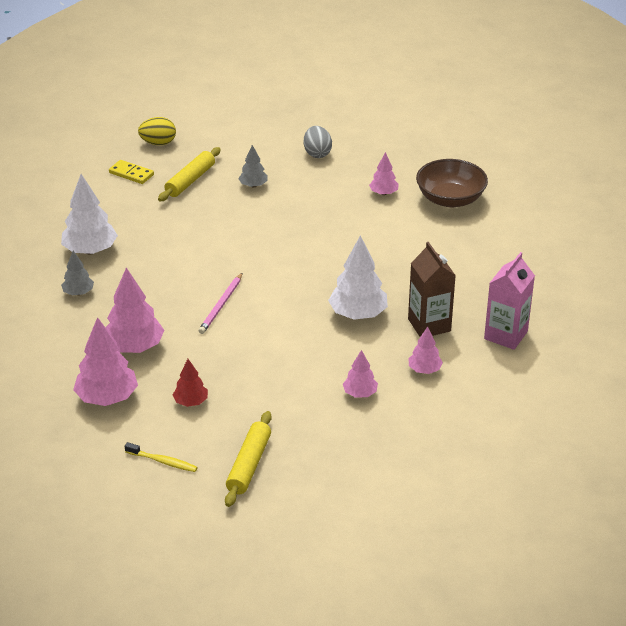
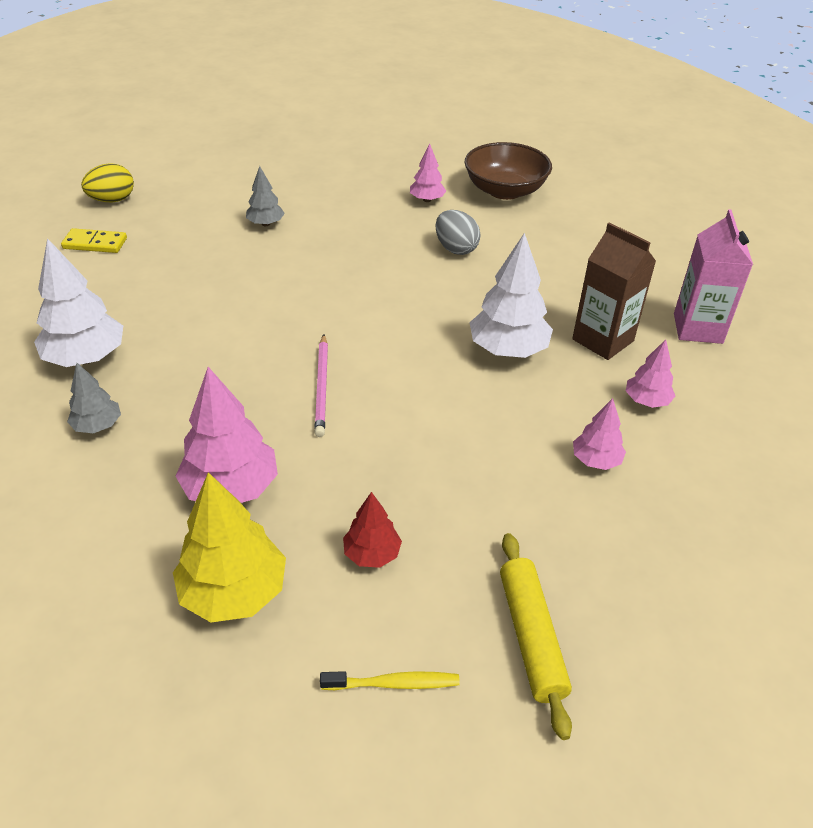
camera: 25 degrees left, 5 degrees up
pink tree [73,317,138,406] -> yellow tree [173,472,286,622]
yellow rolling pin [158,147,221,201] -> none
grey egg [304,126,332,158] -> grey egg moved to [436,210,481,255]

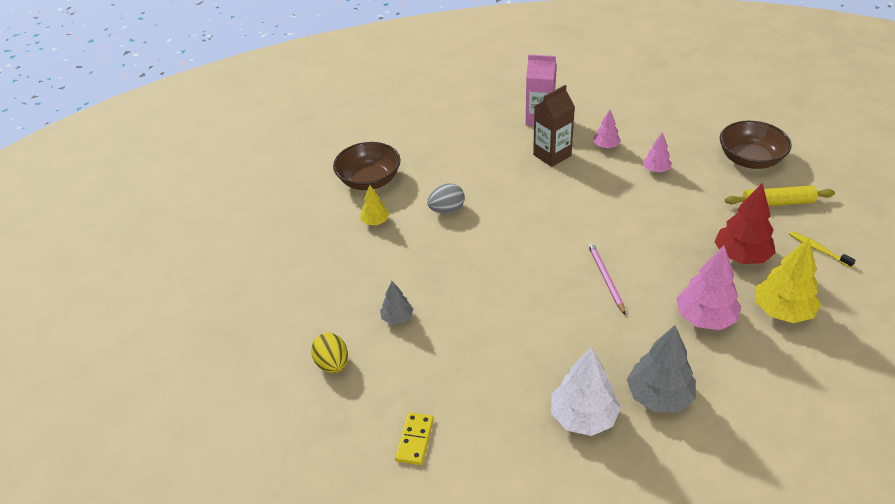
camera: 80 degrees left, 0 degrees up
grey tree [67,363,121,433] -> grey tree [627,325,696,412], size x1.80
yellow egg [81,163,134,202] -> yellow egg moved to [311,333,348,373]
pink pencil [314,334,328,437] -> pink pencil turned 105 degrees counterclockwise [588,242,625,314]
yellow toothbrush [320,671,460,690] -> yellow toothbrush turned 45 degrees counterclockwise [789,231,856,268]
red tree [343,492,402,568] -> red tree [714,183,776,264], size x1.80
pink tree [410,144,446,202] -> yellow tree [360,185,390,225]
white tree [470,233,553,358] -> none
none -> brown bowl [720,121,792,169]

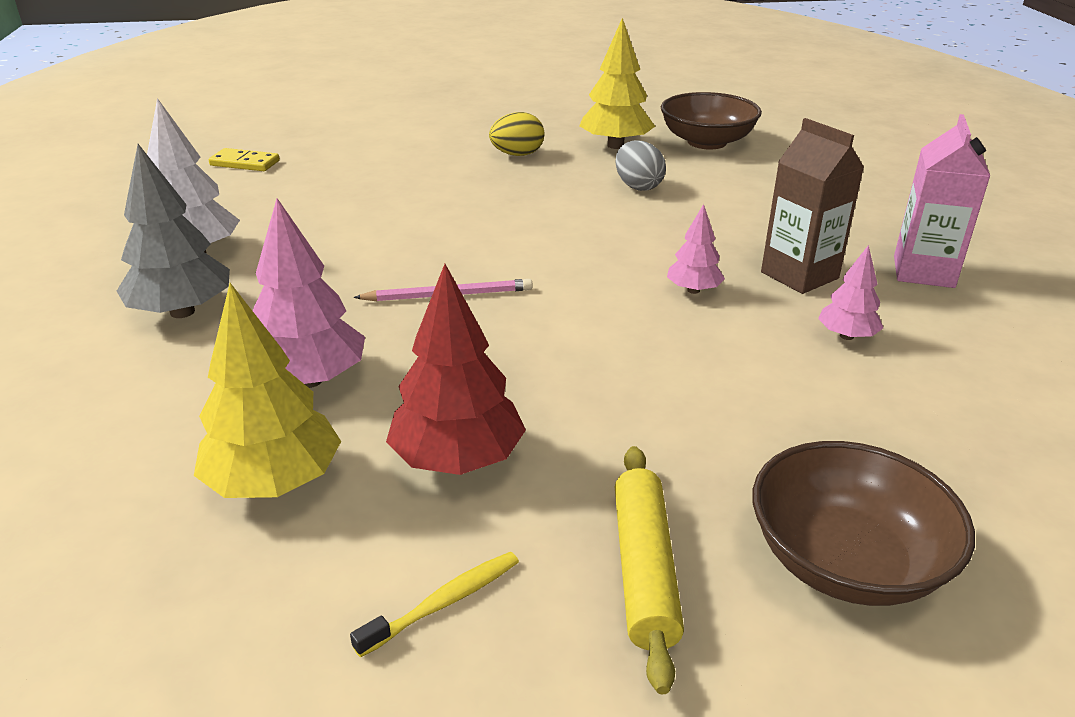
camera: 90 degrees right, 10 degrees down
yellow egg [311,333,348,373] -> yellow egg moved to [489,112,544,156]
yellow tree [360,185,390,225] -> yellow tree [579,18,655,149], size x1.80
grey tree [380,281,413,324] -> none
pink tree [643,132,672,172] -> pink tree moved to [667,204,725,294]

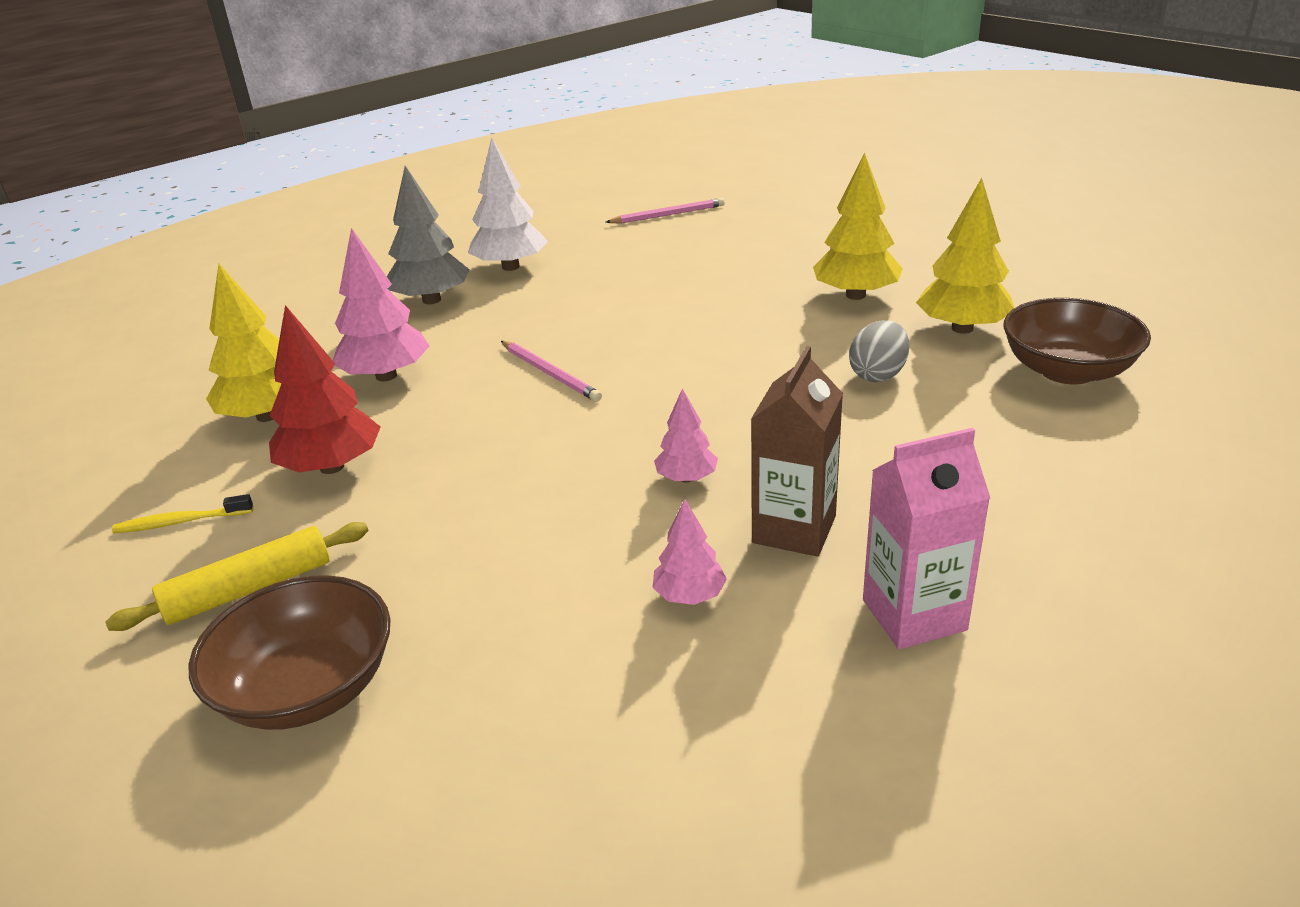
camera: 60 degrees right, 0 degrees up
yellow domino [209,148,280,171] -> pink pencil [606,198,725,224]
yellow toothbrush [350,552,519,658] -> yellow toothbrush turned 150 degrees clockwise [112,494,253,534]
yellow egg [489,112,544,156] -> yellow tree [813,153,903,300]

